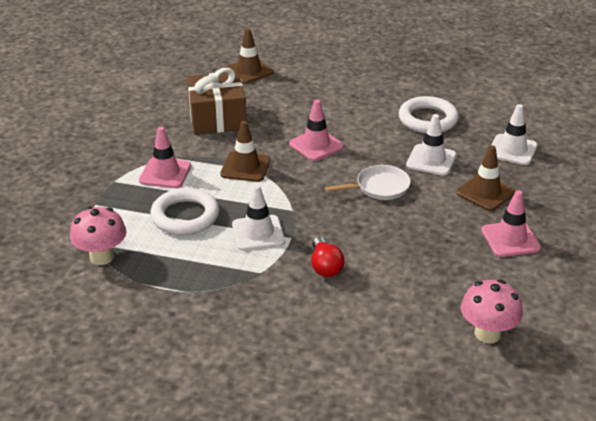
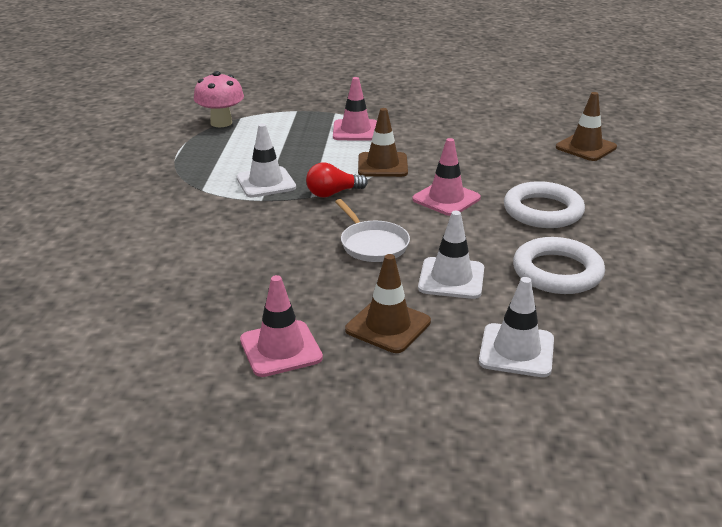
camera: 80 degrees right, 5 degrees down
white ring [150,188,219,235] -> white ring moved to [504,181,585,228]
brown gift [187,68,246,135] -> none
red light bulb [311,237,345,277] -> red light bulb moved to [306,163,368,198]
pink mushroom [461,280,523,344] -> none

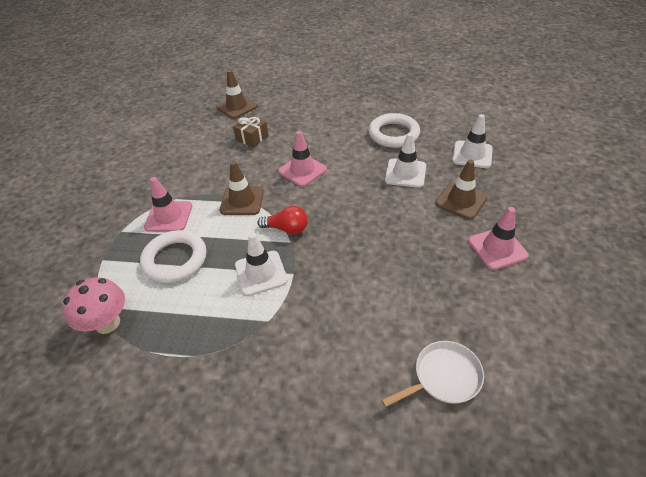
camera: 85 degrees left, 15 degrees up
red light bulb [306,163,368,198] -> red light bulb turned 60 degrees counterclockwise [257,206,308,234]
white pan [335,199,410,262] -> white pan moved to [381,341,484,407]
white ring [504,181,585,228] -> white ring moved to [140,230,206,283]
none -> brown gift [233,115,269,148]

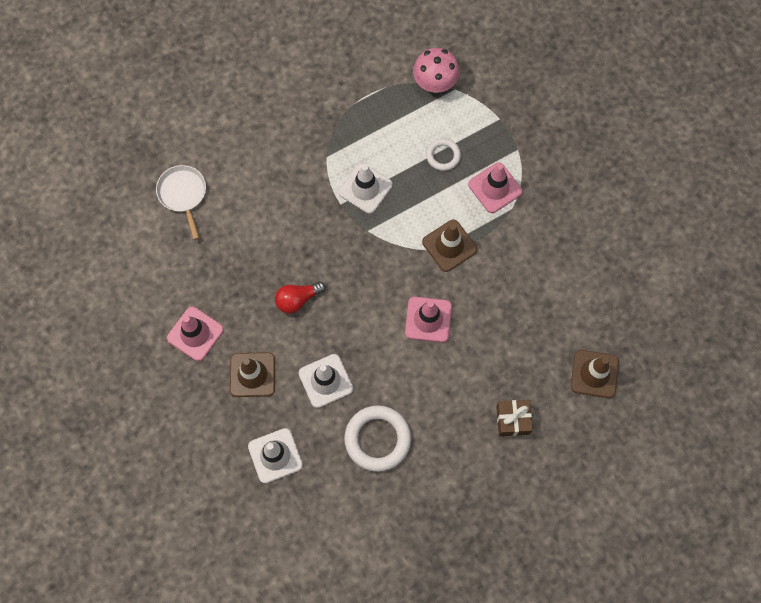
camera: 140 degrees right, 25 degrees up
white ring [140,230,206,283] -> white ring [426,138,461,171], size x0.57
brown gift [233,115,269,148] -> brown gift moved to [496,400,533,436]
red light bulb [257,206,308,234] -> red light bulb moved to [275,281,326,314]
white pan [381,341,484,407] -> white pan turned 135 degrees clockwise [156,165,206,240]

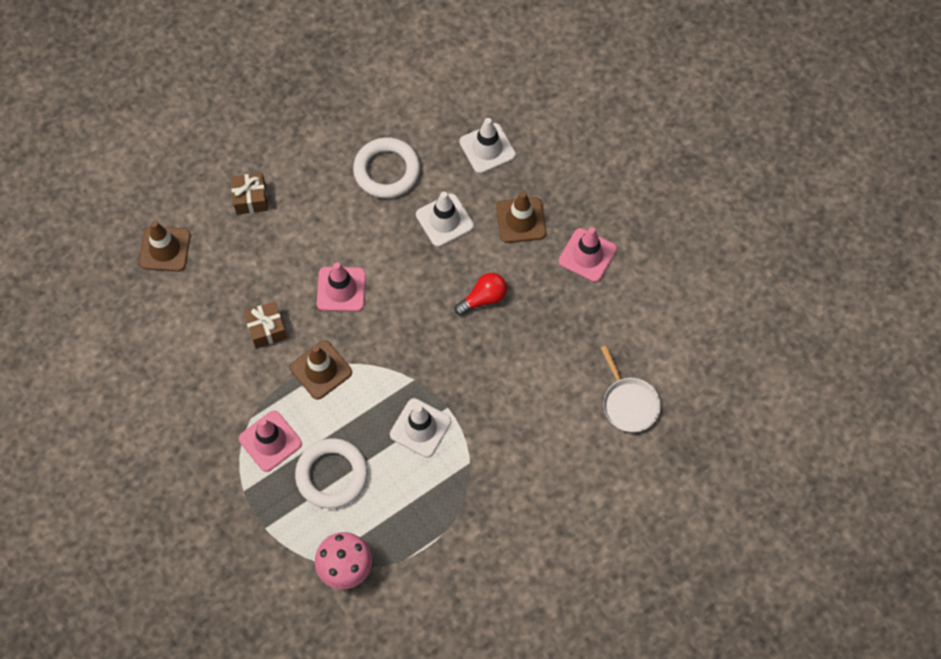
camera: 175 degrees right, 5 degrees down
white ring [426,138,461,171] -> white ring [295,438,368,509], size x1.76
none -> brown gift [244,301,287,348]

